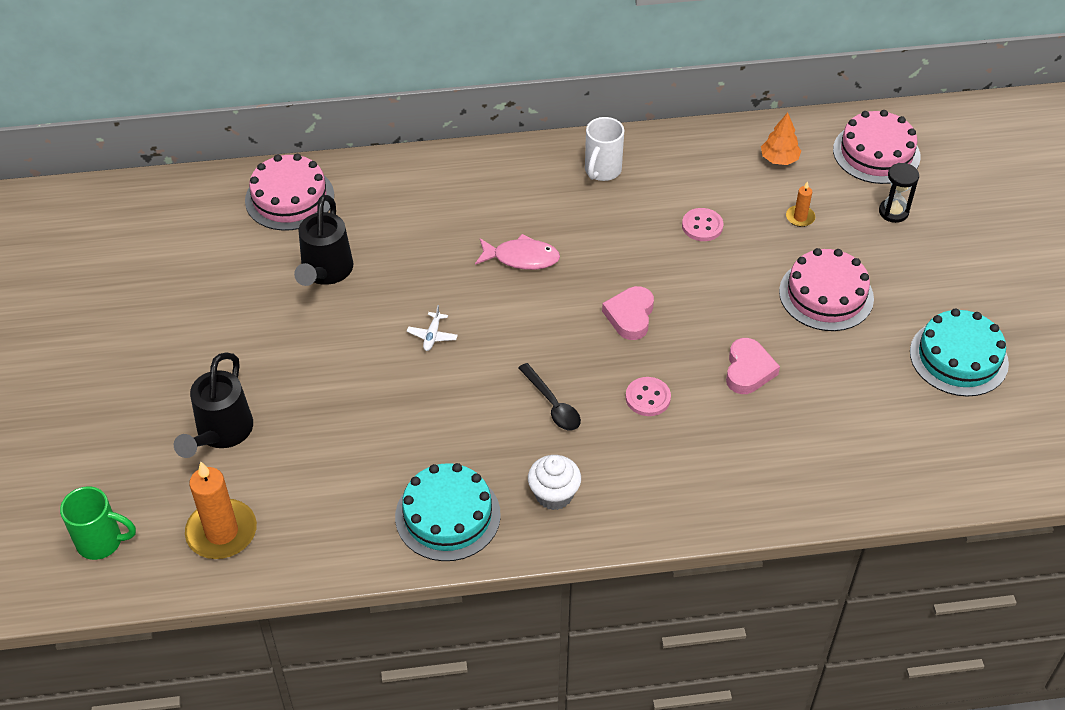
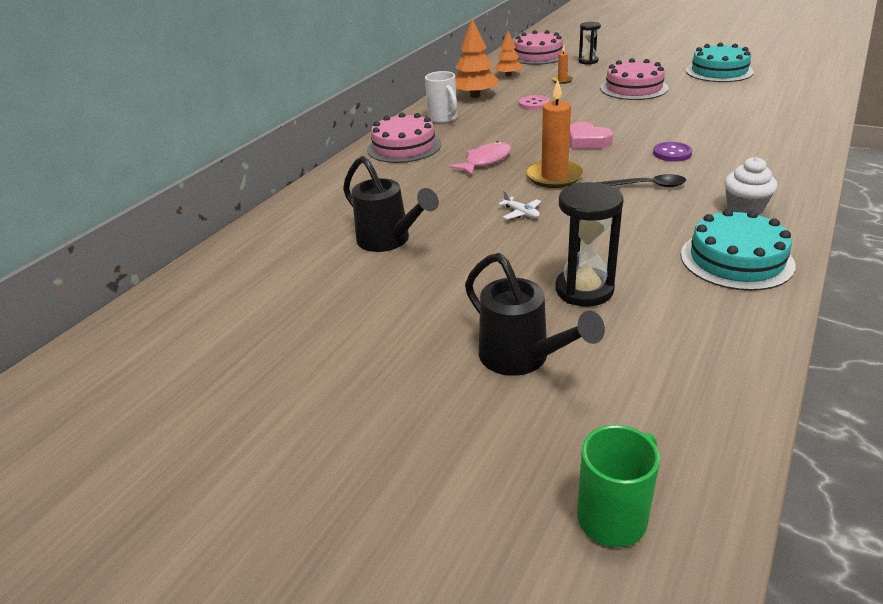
camera: 50 degrees left, 15 degrees down
orange candle [185,462,257,559] -> orange candle moved to [526,79,584,188]
pink cake [245,154,334,231] -> pink cake moved to [367,112,441,163]
pink button [626,377,671,416] -> purple button [653,142,692,162]
pink heart [726,338,780,394] -> none
none -> orange tree [455,18,499,98]
none -> black hourglass [555,182,624,306]

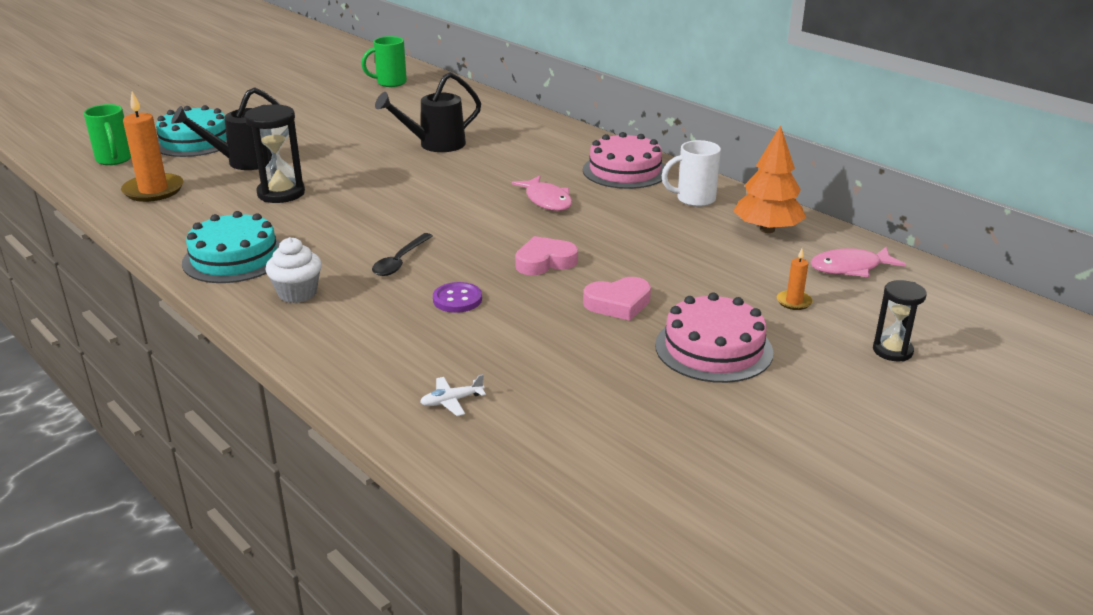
camera: 105 degrees right, 5 degrees down
orange tree [495,31,522,77] -> pink fish [810,247,906,277]
white plane [498,190,541,219] -> white plane moved to [420,374,486,416]
pink cake [514,30,566,65] -> none
pink button [519,95,550,110] -> none
orange candle [526,79,584,188] -> orange candle moved to [121,92,184,202]
turquoise cake [686,42,754,82] -> turquoise cake moved to [156,105,227,157]
none -> green mug [361,36,407,87]
none -> pink heart [583,277,651,321]

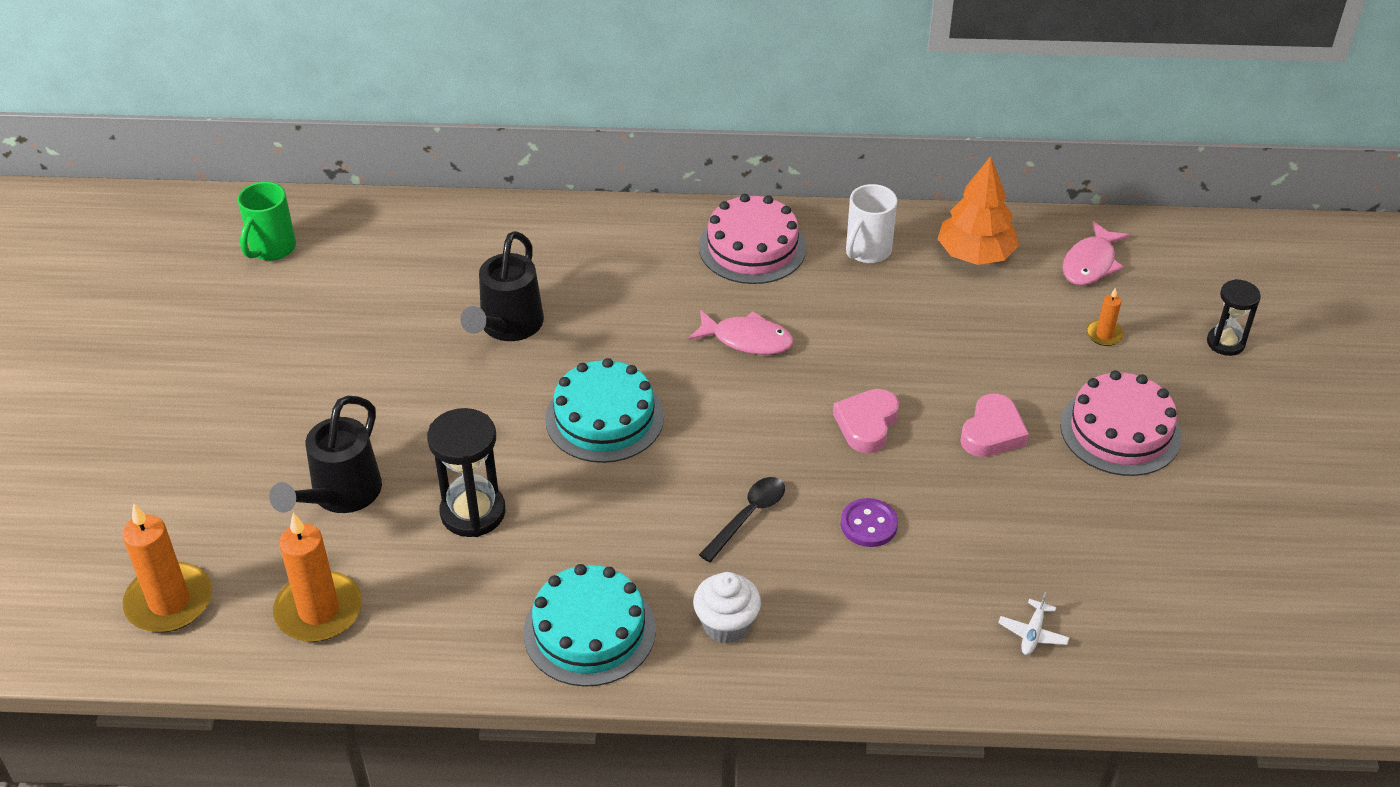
camera: 45 degrees left, 15 degrees up
green mug [84,104,131,165] -> orange candle [122,504,212,632]
turquoise cake [156,105,227,157] -> turquoise cake moved to [545,358,664,463]
black spoon [372,233,433,276] -> black spoon turned 120 degrees counterclockwise [699,477,785,562]

